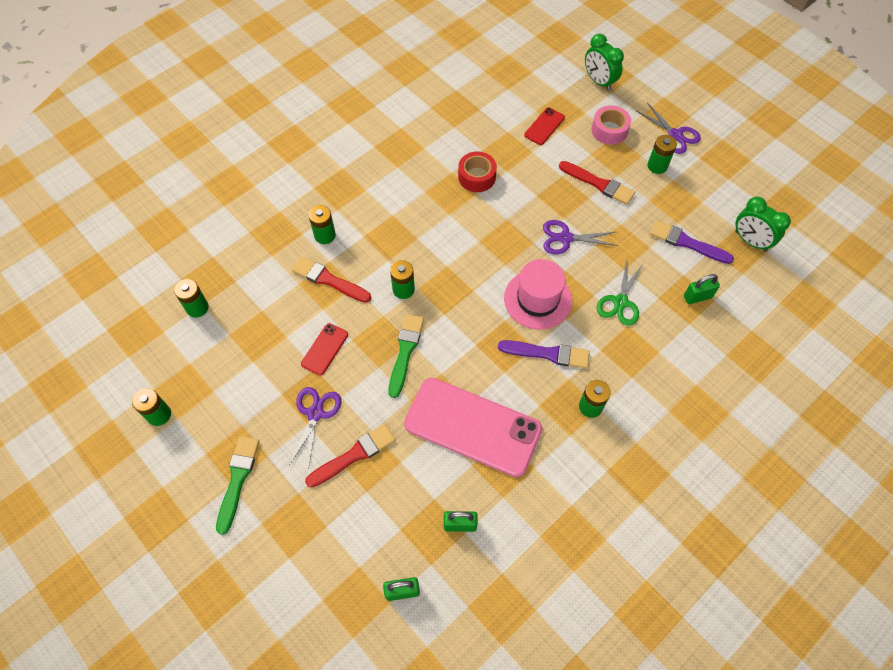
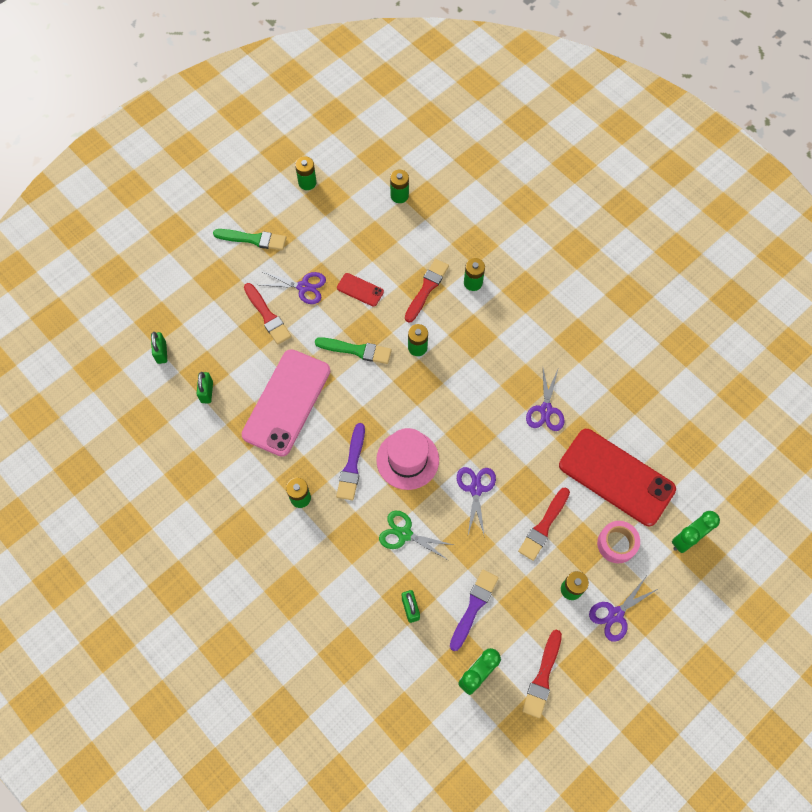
camera: 90 degrees right, 5 degrees up
red tape [458,151,497,192] -> purple scissors [526,367,565,431]
red phone [524,107,565,145] -> red phone [559,429,676,526], size x2.29
none -> red brush [522,630,562,718]

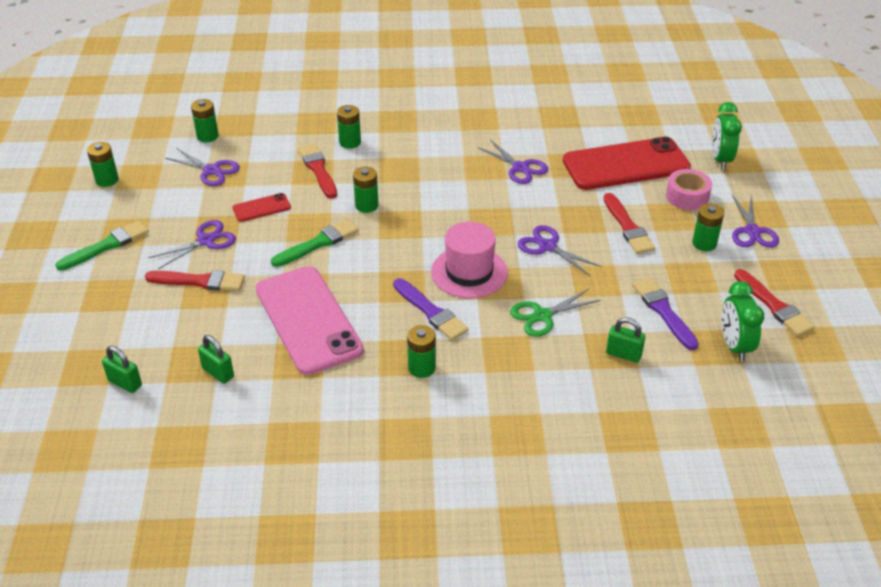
camera: 50 degrees left, 25 degrees down
none -> purple scissors [165,148,240,186]

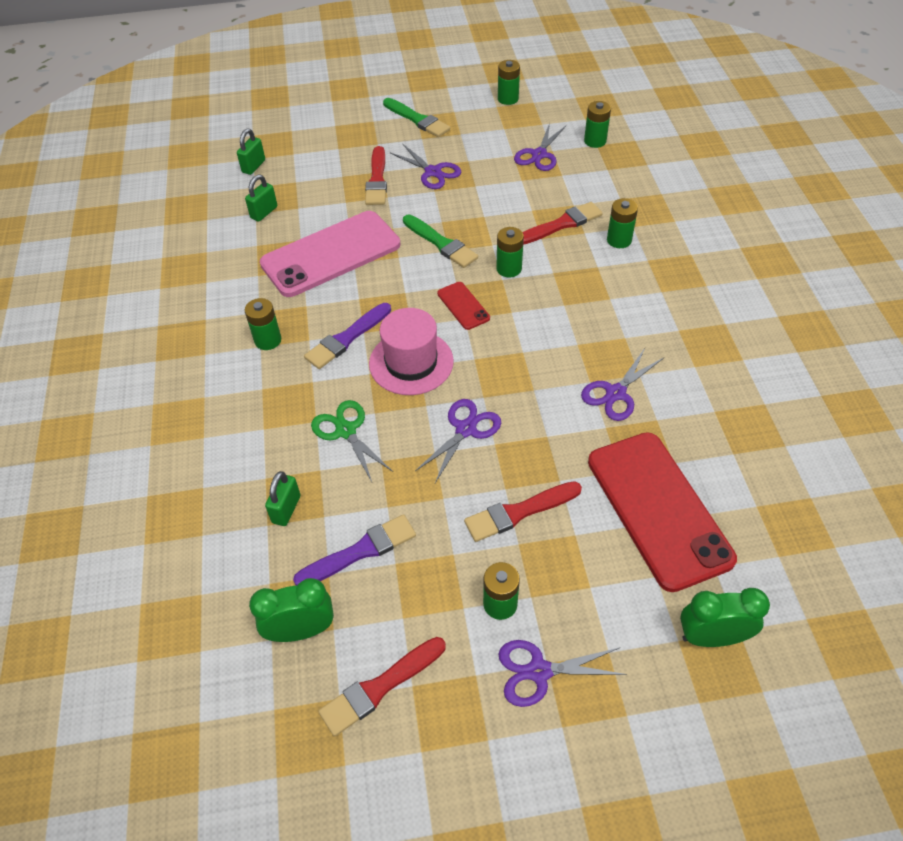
camera: 85 degrees right, 10 degrees up
red phone [233,193,291,222] -> red phone moved to [437,282,490,330]
pink tape [666,169,712,210] -> none

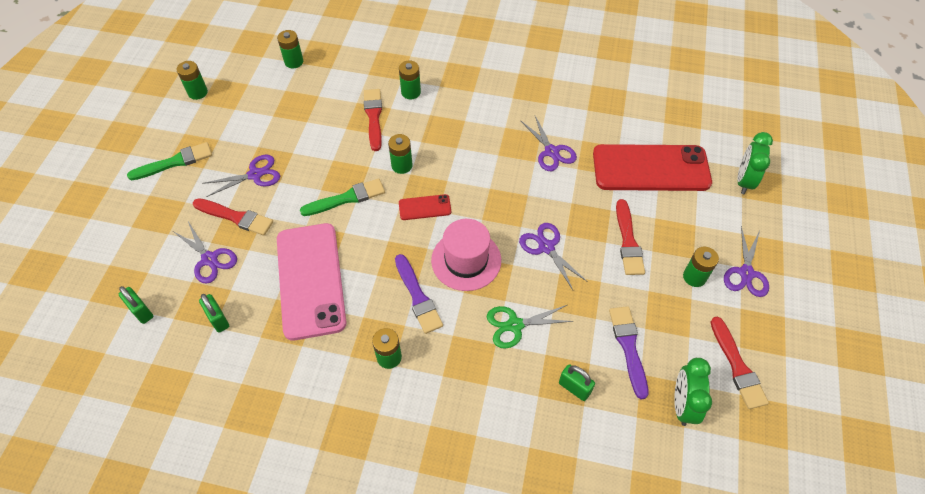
camera: 70 degrees left, 5 degrees up
purple scissors [514,123,566,171] -> purple scissors moved to [173,222,237,283]

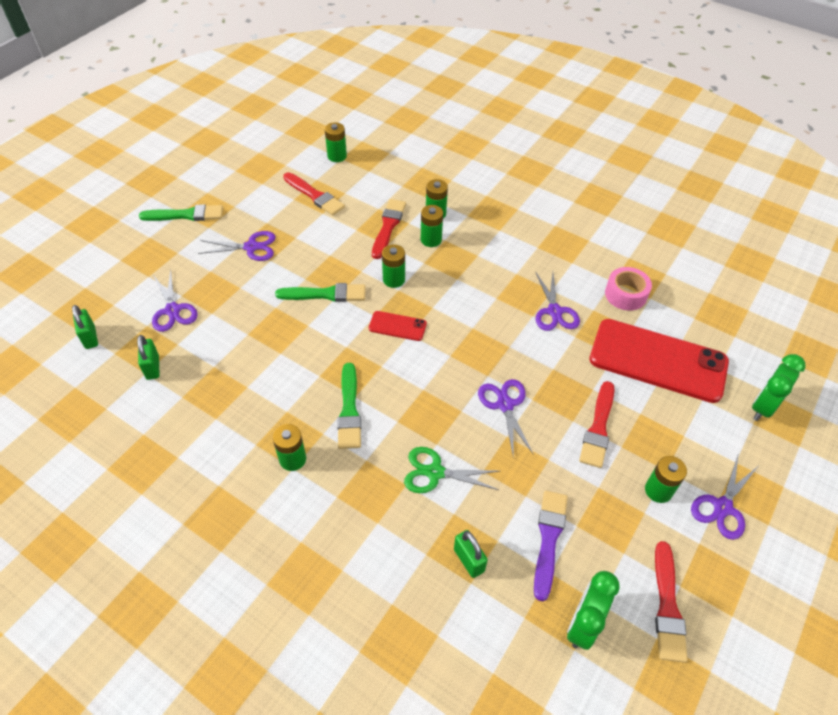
camera: 20 degrees right, 5 degrees down
green battery [176,61,208,100] -> green battery moved to [421,205,443,247]
red brush [193,198,273,235] -> red brush moved to [283,172,345,215]
pink phone [277,223,346,340] -> none
purple brush [395,254,443,334] -> green brush [337,363,361,449]
pink hat [431,219,501,291] -> none
none -> pink tape [605,267,652,311]

